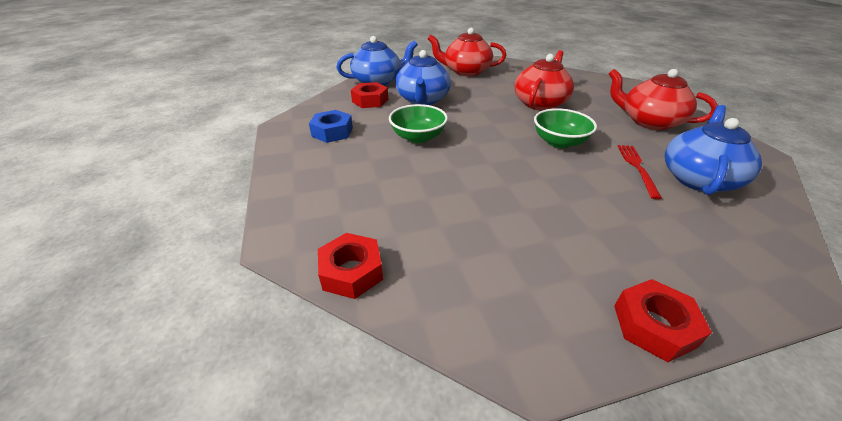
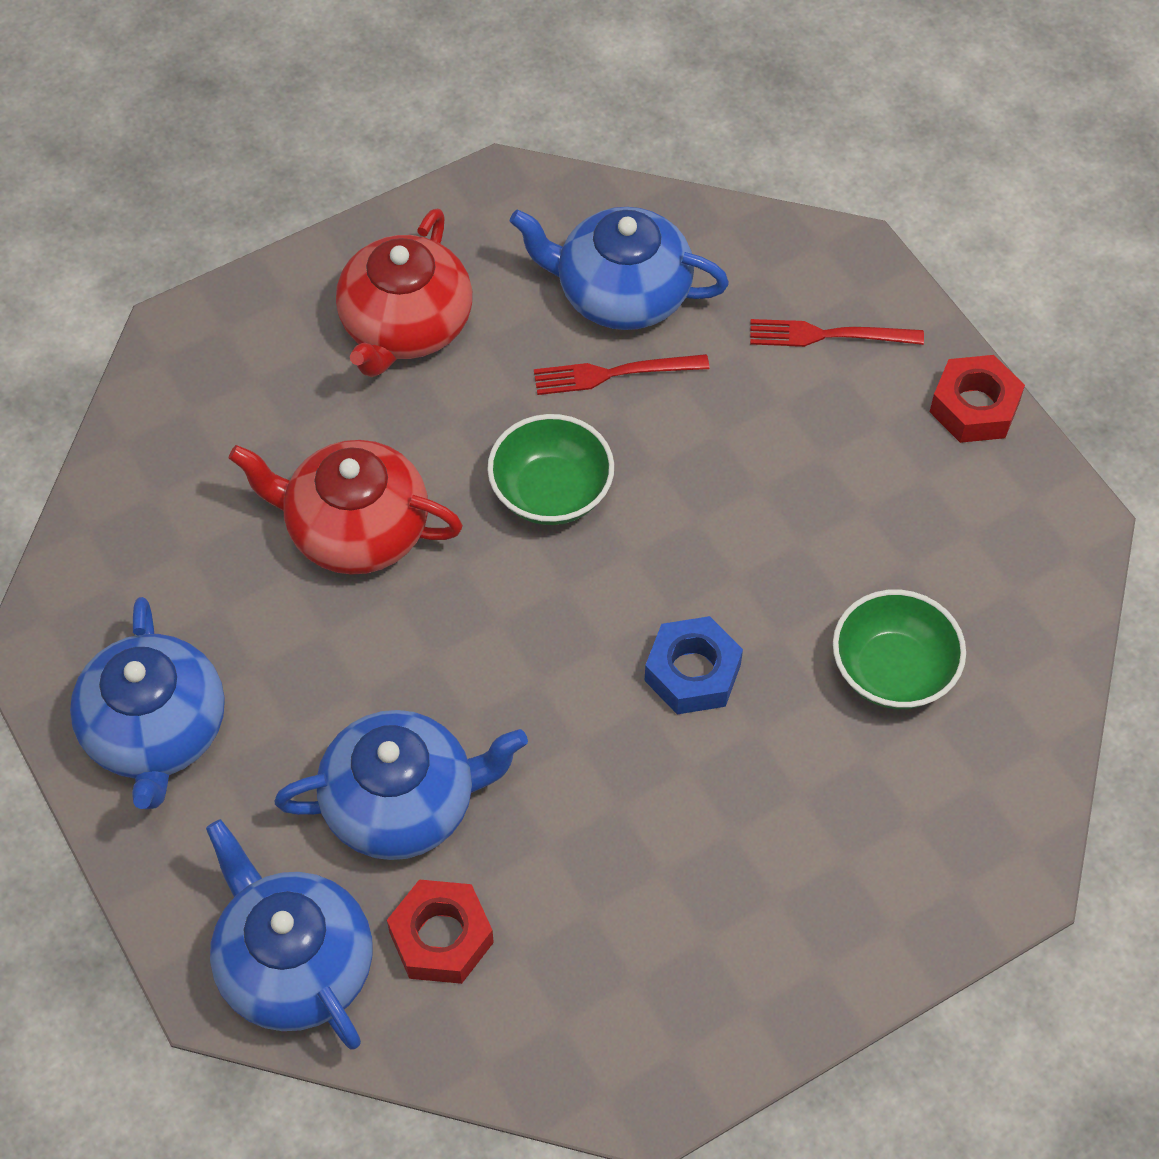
camera: 105 degrees left, 20 degrees up
blue nut [309,110,353,143] -> blue nut moved to [645,616,743,714]
red nut [318,233,383,299] -> none
green bowl [389,104,448,143] -> green bowl moved to [833,590,966,709]
red teapot [428,28,506,76] -> blue teapot [70,597,225,809]
none -> red fork [750,319,924,347]

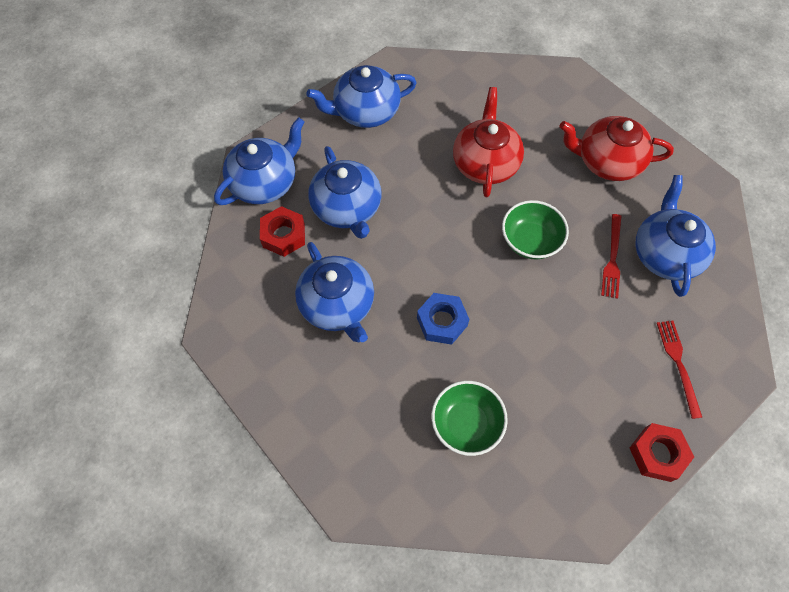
camera: 80 degrees right, 5 degrees up
red fork [534,354,709,395] -> red fork turned 150 degrees counterclockwise [601,214,622,299]
none -> blue teapot [295,242,374,342]

